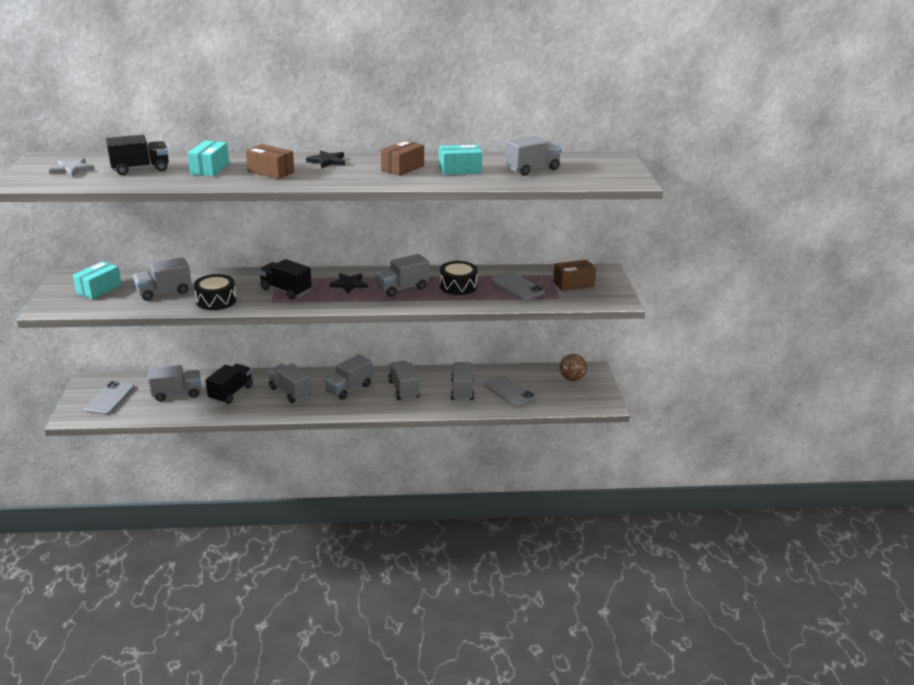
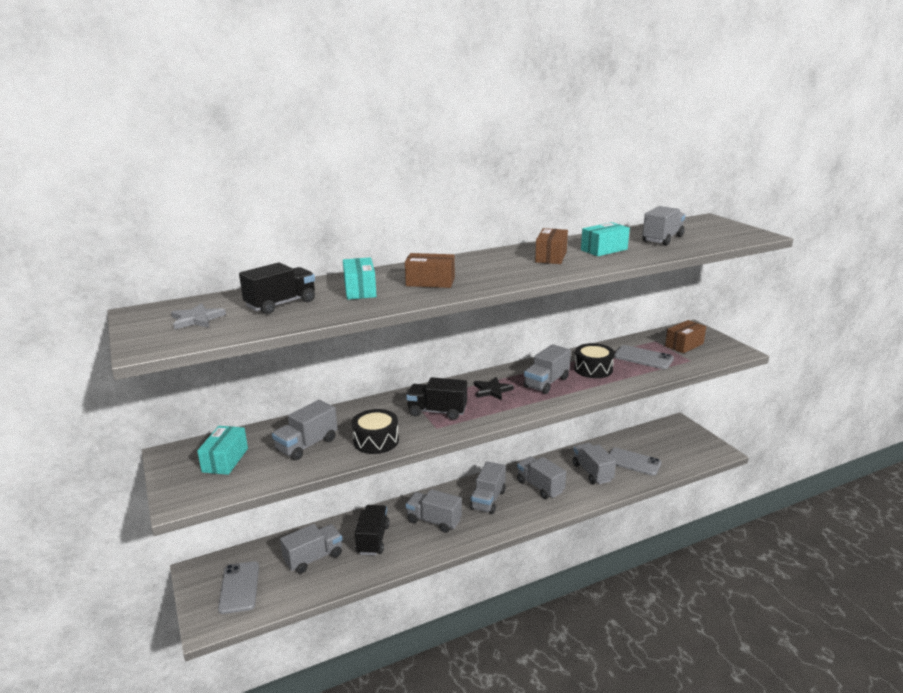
camera: 20 degrees left, 5 degrees down
black star [306,151,345,168] -> none
brown ball [559,354,587,381] -> none

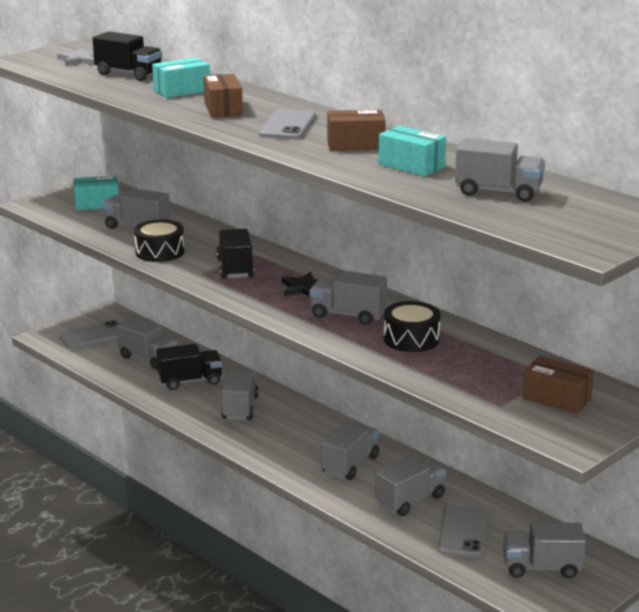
camera: 70 degrees right, 0 degrees up
grey truck [470,461,506,514] -> grey truck moved to [503,522,586,578]
grey phone [614,345,674,369] -> grey phone moved to [259,109,316,139]

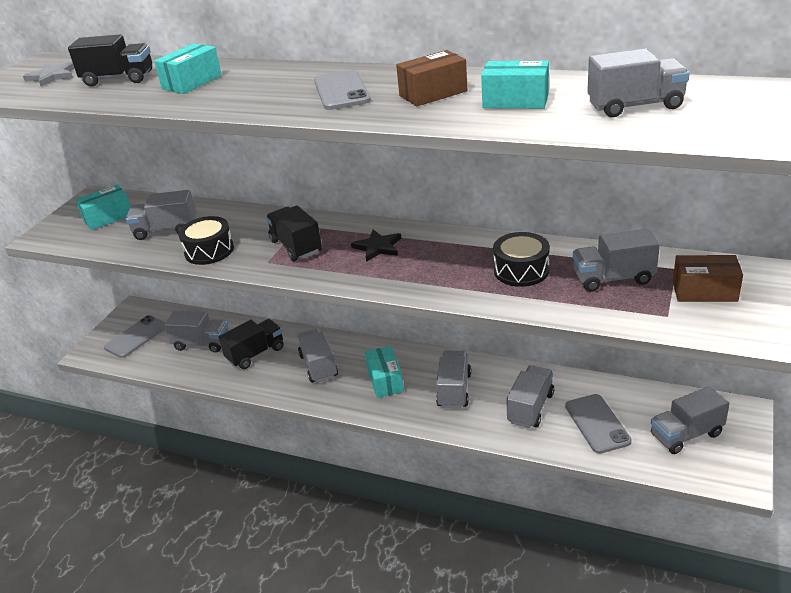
camera: 20 degrees left, 10 degrees up
brown box [203,74,243,118] -> none
grey truck [309,271,387,325] -> grey truck moved to [573,229,660,292]
none -> turquoise box [365,346,404,398]

